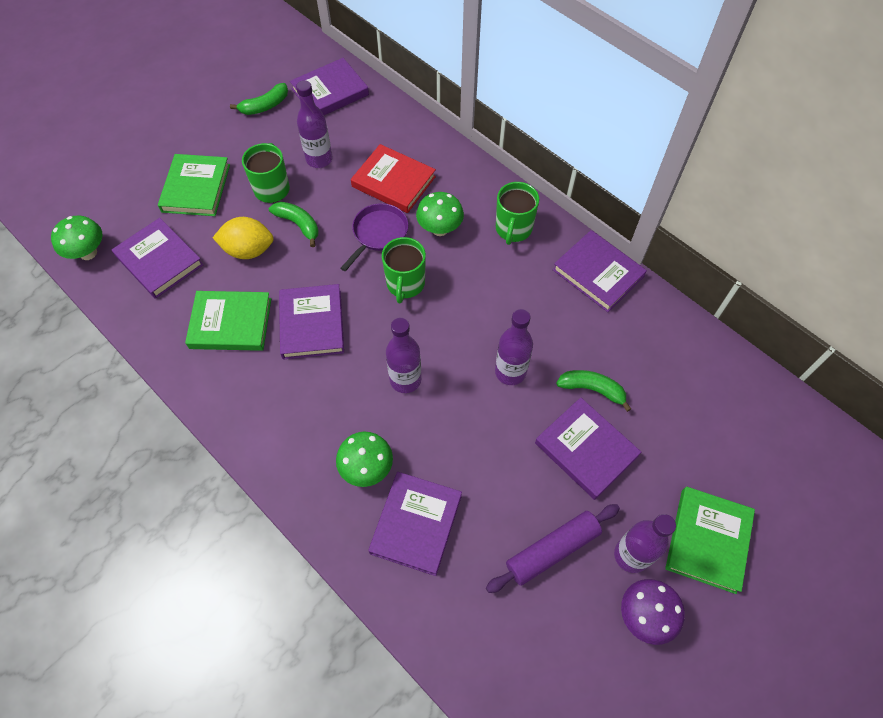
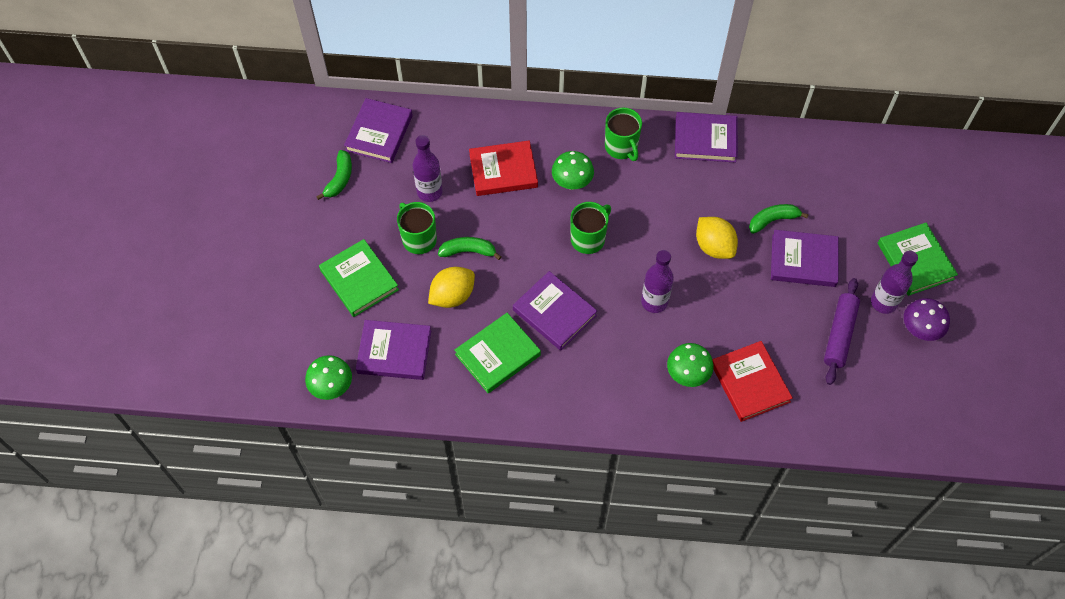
camera: 40 degrees left, 0 degrees up
purple pan [341,203,408,271] -> none
purple book [368,472,462,576] -> red book [712,341,793,422]
green mug [382,237,426,303] -> green mug turned 105 degrees counterclockwise [570,202,611,254]
purple bottle [495,309,533,385] -> yellow lemon [696,217,738,259]

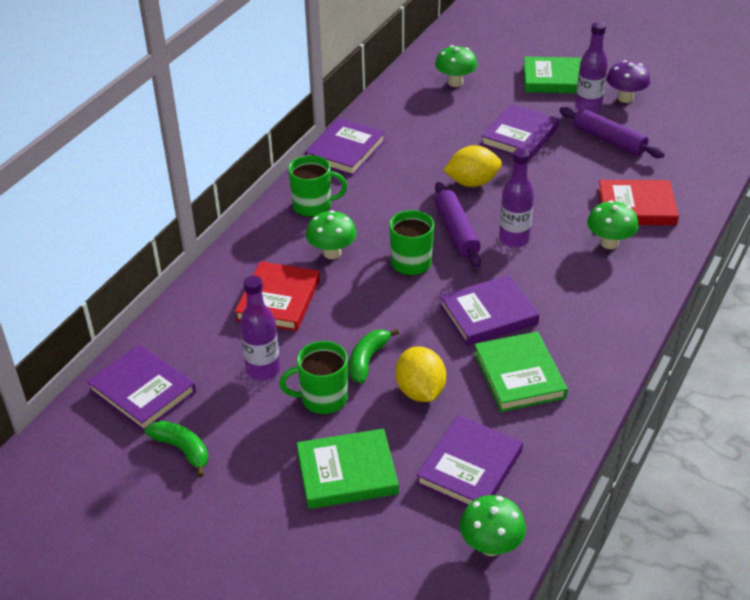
camera: 65 degrees left, 20 degrees down
green banana [749,204,809,234] -> none
none -> green mushroom [435,45,477,87]
none -> purple rolling pin [435,182,481,268]

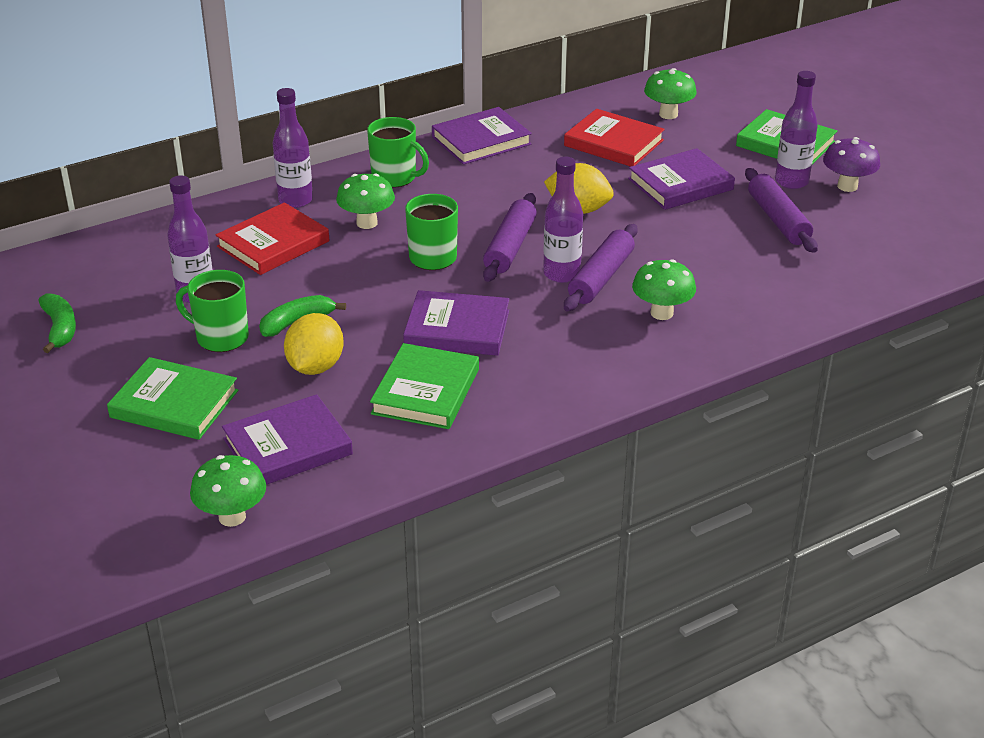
camera: 30 degrees right, 5 degrees down
purple book [87,344,196,432] -> none
red book [598,180,679,225] -> red book moved to [564,109,665,167]
none -> purple bottle [273,88,313,208]
none -> purple rolling pin [564,224,638,312]

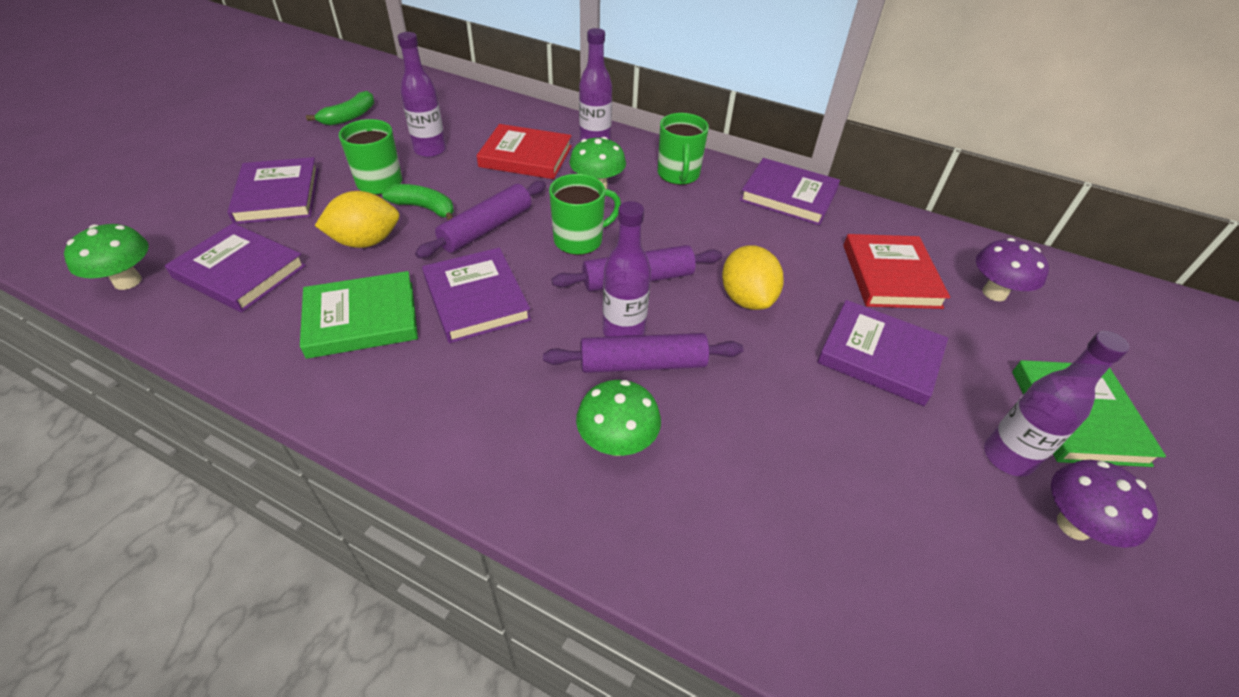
camera: 55 degrees right, 10 degrees up
green book [107,357,238,440] -> purple book [227,157,319,224]
green mushroom [644,68,697,119] -> purple mushroom [976,238,1049,301]
purple rolling pin [745,168,818,253] -> purple rolling pin moved to [415,181,546,258]

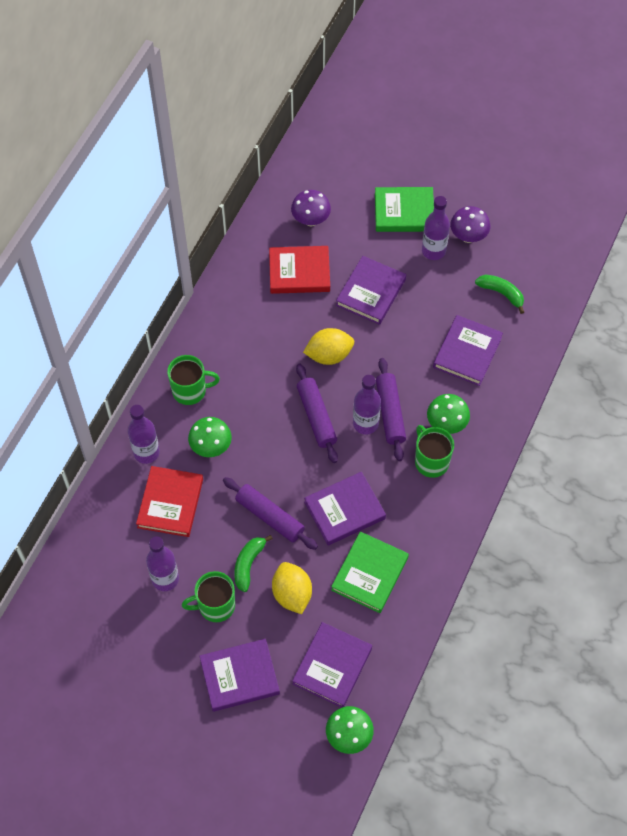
camera: 90 degrees left, 15 degrees up
green book [300,271,418,359] -> green book turned 45 degrees clockwise [331,531,409,613]
green banana [306,91,374,126] -> green banana moved to [475,275,524,314]
green mug [549,174,621,255] -> green mug moved to [415,425,454,478]
purple book [740,158,840,225] -> purple book moved to [433,315,503,386]

